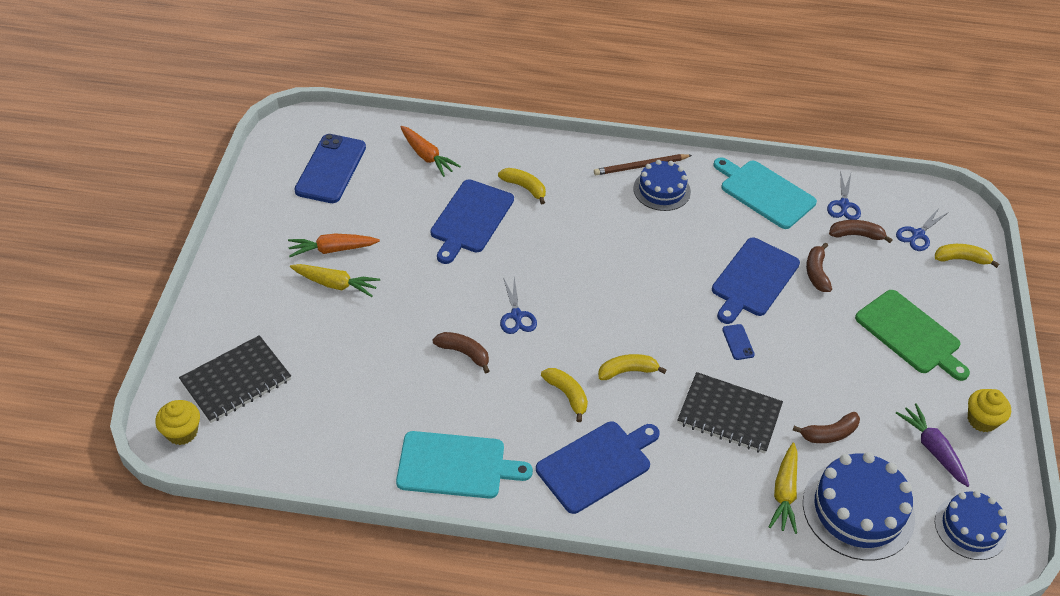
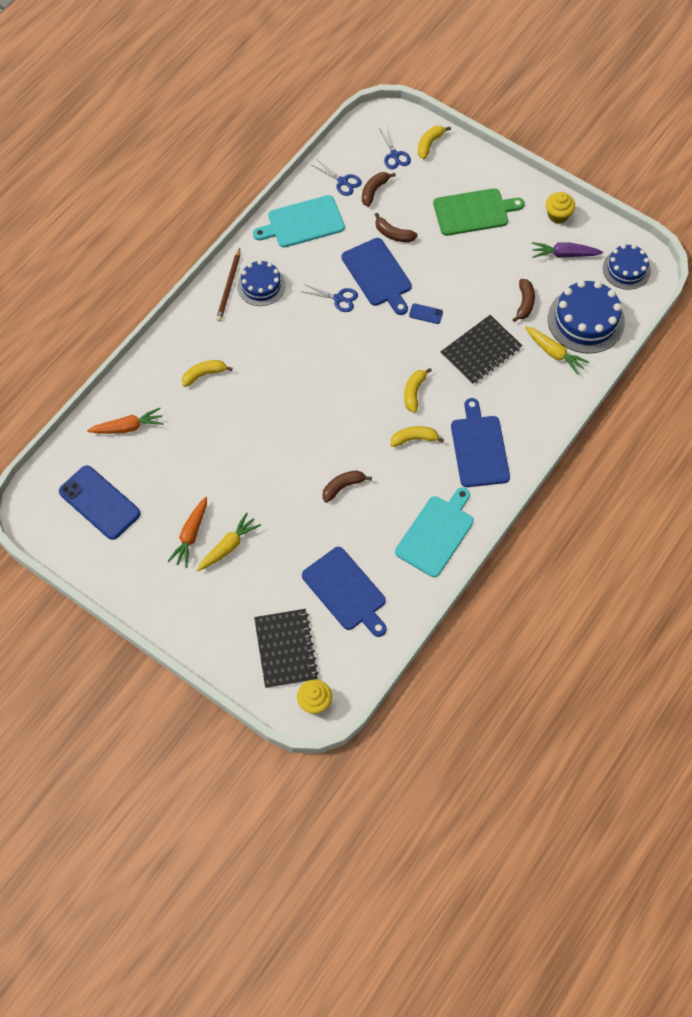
camera: 60 degrees left, 15 degrees up
blue cutting board [430,179,514,264] -> blue cutting board moved to [302,547,387,637]
blue scissors [500,277,537,334] -> blue scissors moved to [300,284,358,312]

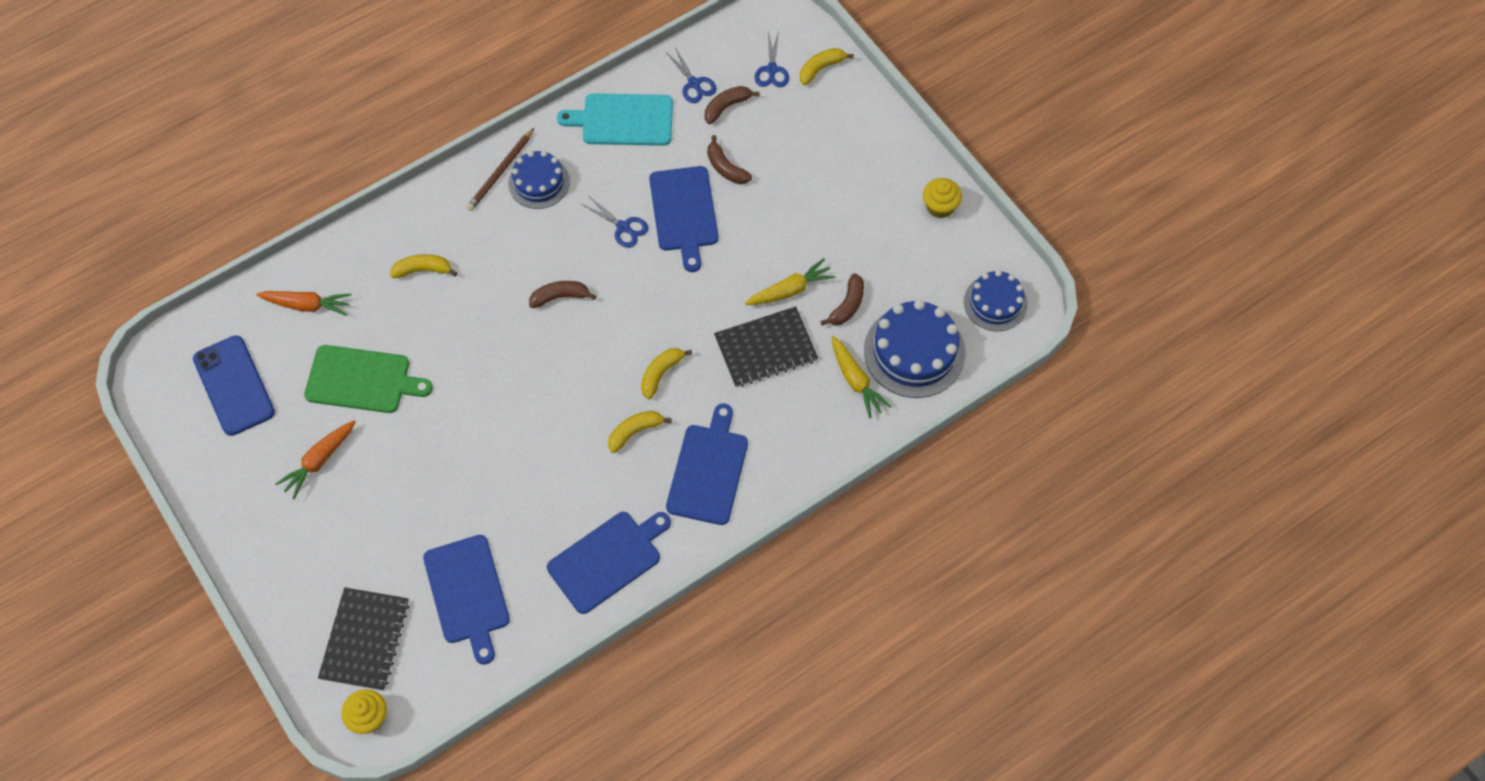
camera: 20 degrees right, 0 degrees up
yellow carrot [197,512,261,571] -> yellow carrot moved to [745,258,835,305]
brown banana [322,470,372,503] -> brown banana moved to [529,281,596,308]
yellow banana [391,426,444,447] -> yellow banana turned 45 degrees counterclockwise [608,411,672,453]
turquoise cutting board [395,487,474,577] -> blue cutting board [547,512,671,614]
blue phone [409,303,443,324] -> none
green cutting board [433,188,525,236] -> green cutting board moved to [304,345,433,413]
purple carrot [532,242,603,258] -> none

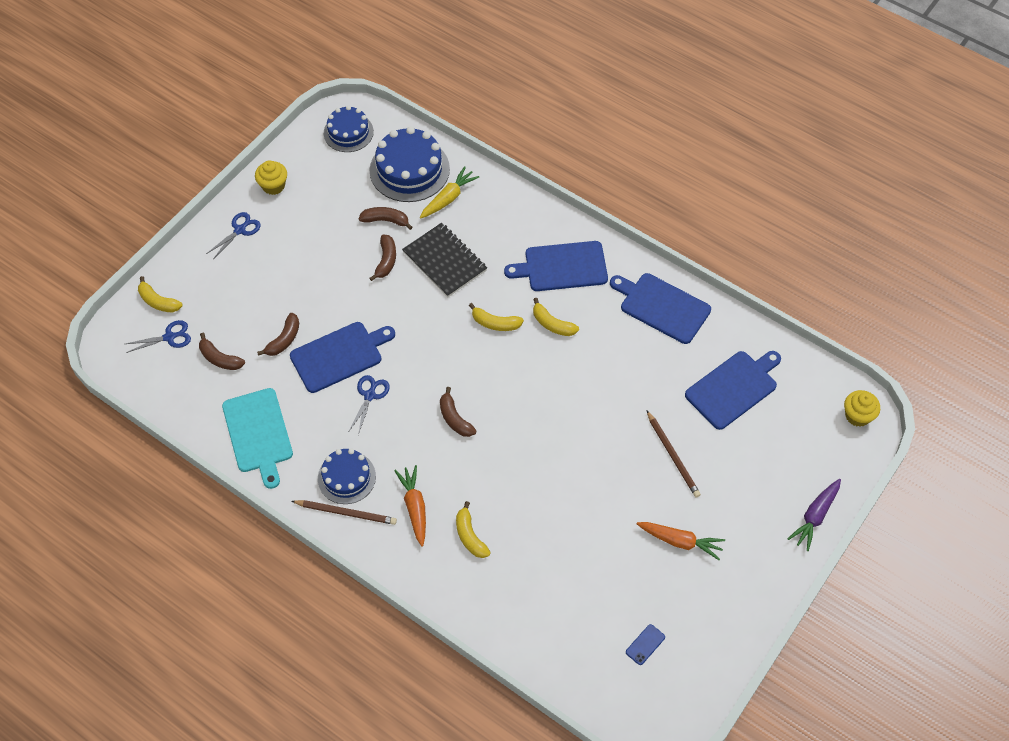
camera: 110 degrees left, 5 degrees down
blue phone [193,335,275,436] -> blue phone [626,624,665,665], size x0.42
orange carrot [256,291,352,316] -> orange carrot moved to [394,465,426,547]
green cutting board [304,345,433,413] -> none
black notebook [318,587,409,691] -> none
blue scissors [666,47,717,103] -> blue scissors moved to [206,212,261,259]
yellow carrot [745,258,835,305] -> brown banana [369,234,396,281]
none -> brown pencil [647,411,701,498]
none -> purple carrot [787,479,841,551]

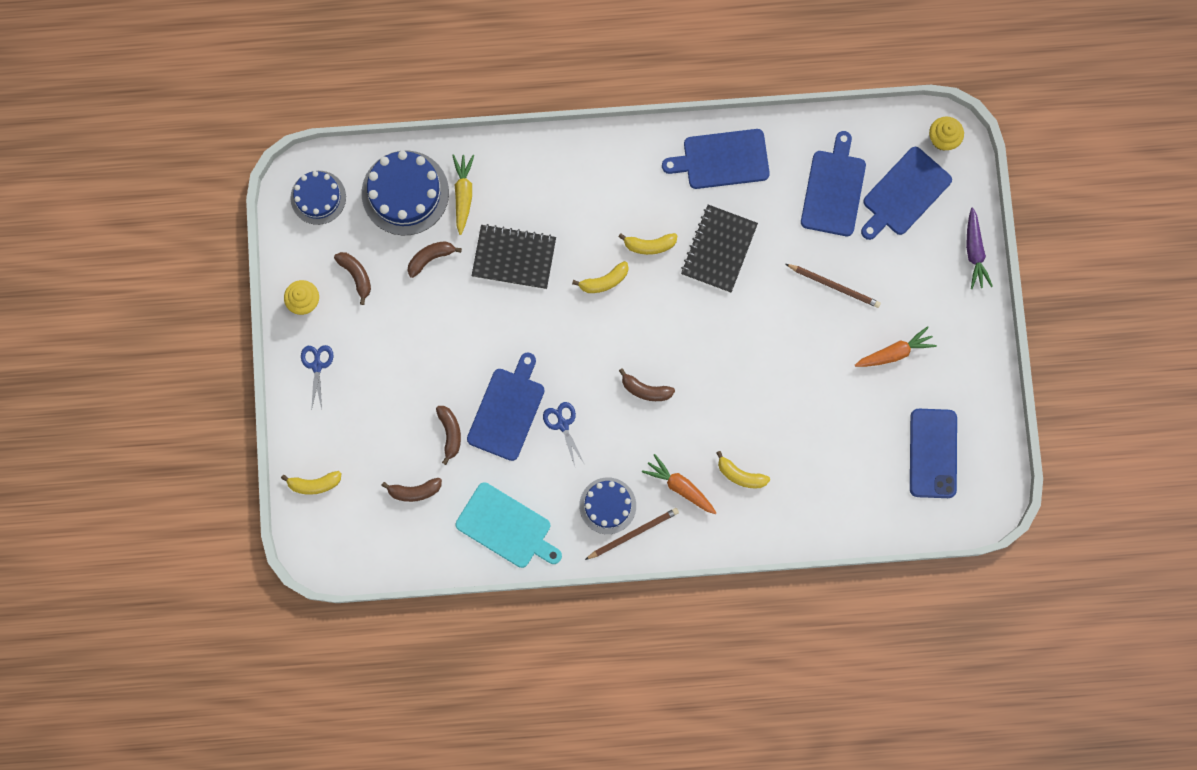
camera: 40 degrees left, 20 degrees up
blue scissors [126,320,191,353] -> none
brown banana [369,234,396,281] -> brown banana moved to [334,252,371,305]
blue cutting board [504,241,608,291] -> blue cutting board moved to [861,147,952,240]
blue phone [626,624,665,665] -> blue phone [910,409,957,498], size x2.38
none -> black notebook [681,205,758,293]

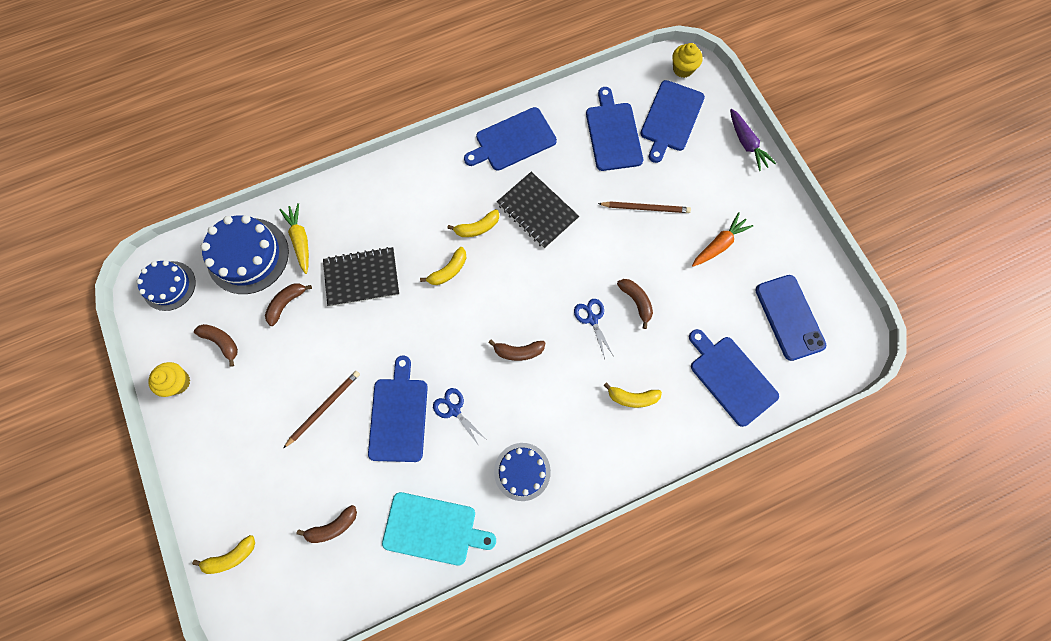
camera: 20 degrees left, 5 degrees down
blue scissors [301,345,334,411] -> blue scissors moved to [574,299,613,359]
brown banana [436,406,461,465] -> brown banana moved to [617,279,653,329]
brown pencil [585,508,679,560] -> brown pencil moved to [284,371,360,448]
orange carrot [642,454,716,514] -> none
black notebook [681,205,758,293] -> black notebook turned 45 degrees counterclockwise [497,172,579,249]
none -> blue cutting board [689,329,779,427]

